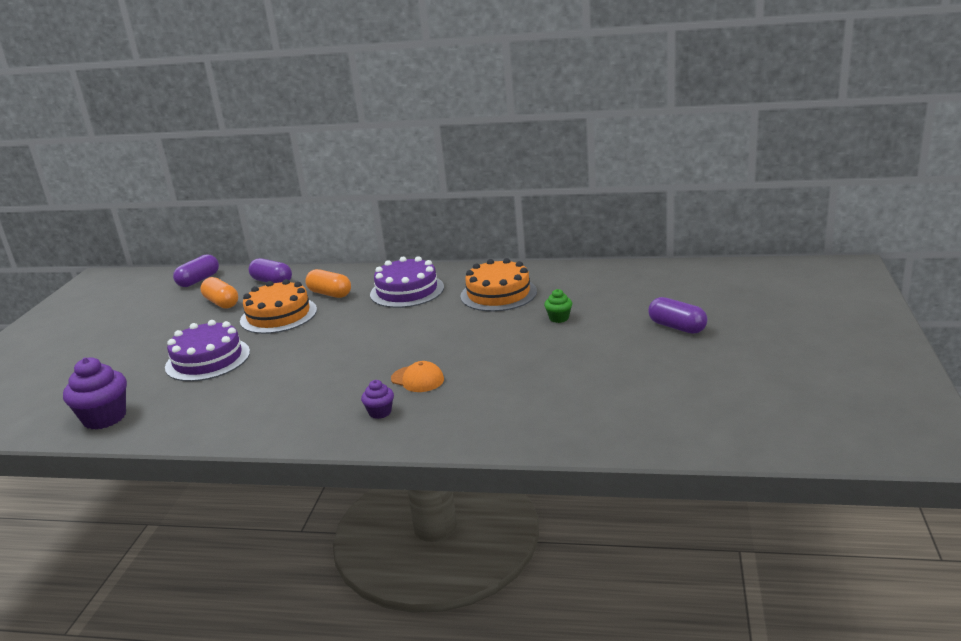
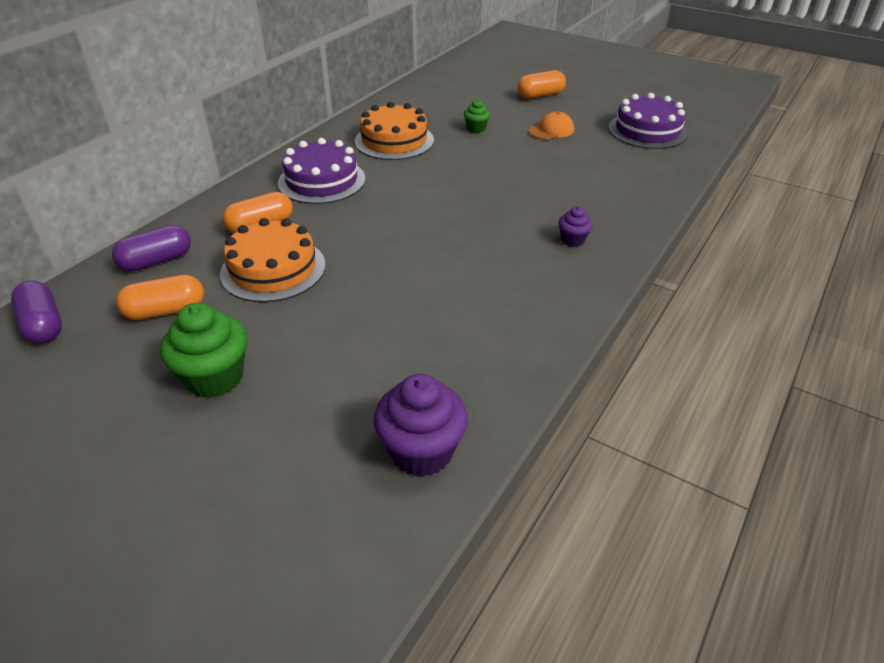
camera: 70 degrees left, 15 degrees up
purple cake [165,320,250,382] -> purple cake moved to [609,93,688,149]
orange cap [391,361,444,392] -> orange cap moved to [529,112,574,140]
purple capsule [648,297,707,334] -> orange capsule [517,70,566,99]
none -> green cupcake [160,303,247,398]

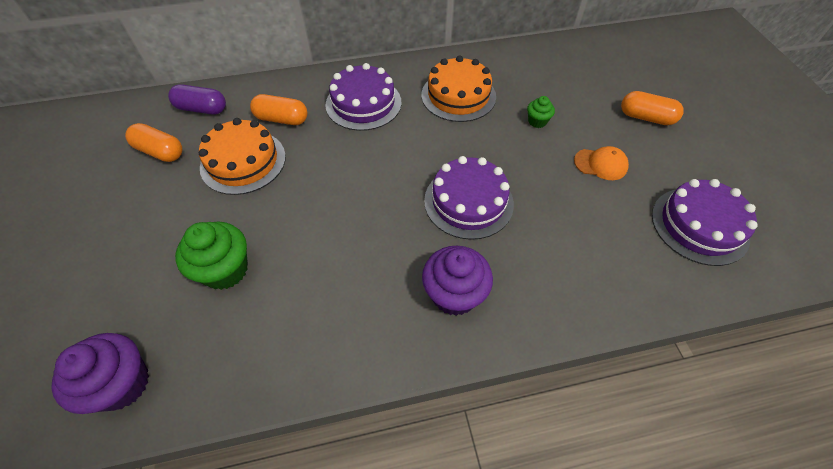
camera: 45 degrees right, 15 degrees up
purple capsule [11,281,62,344] -> none
green cupcake [160,303,247,398] -> green cupcake moved to [175,222,248,290]
purple cupcake [558,206,593,247] -> purple cupcake [422,246,493,316], size x1.91
none -> purple cake [424,156,514,240]

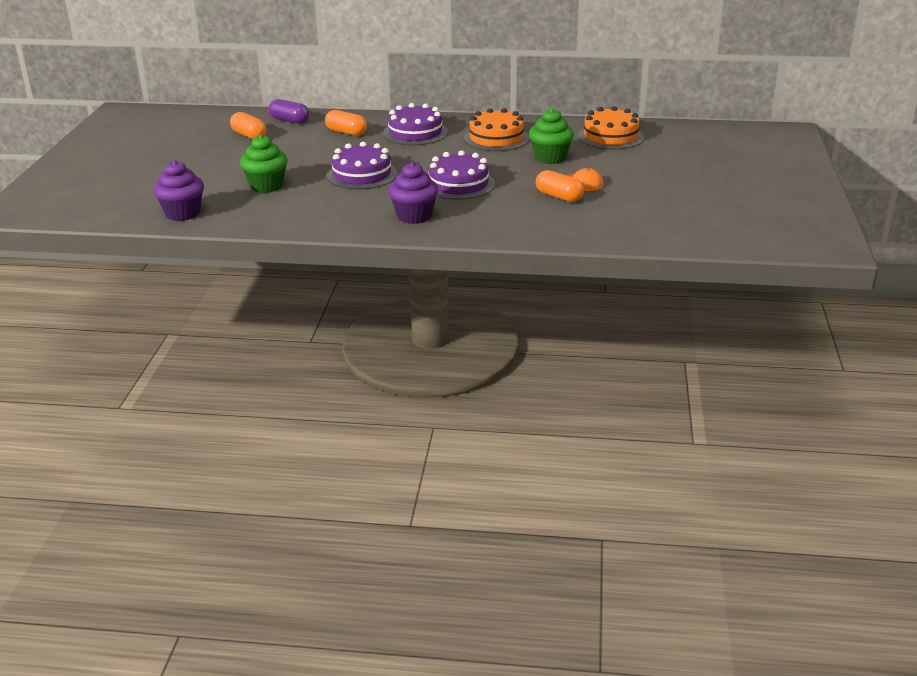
camera: 20 degrees right, 25 degrees down
orange cake [199,118,286,195] -> orange cake moved to [578,106,644,149]
green cupcake [527,96,555,128] -> green cupcake [529,108,574,164], size x1.91
orange capsule [621,91,684,125] -> orange capsule moved to [536,170,584,202]
purple cake [652,179,758,266] -> purple cake moved to [327,142,397,189]

